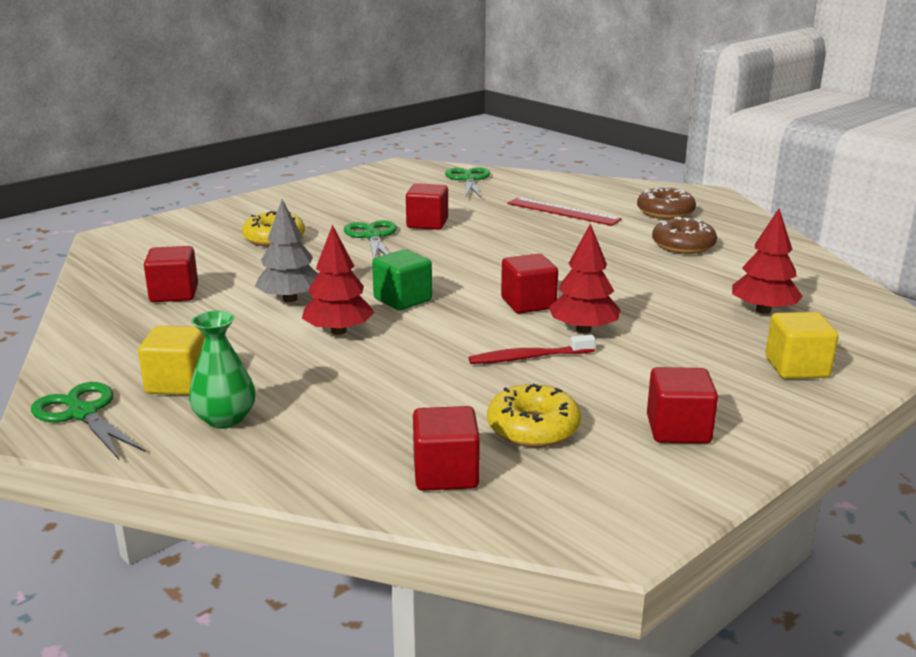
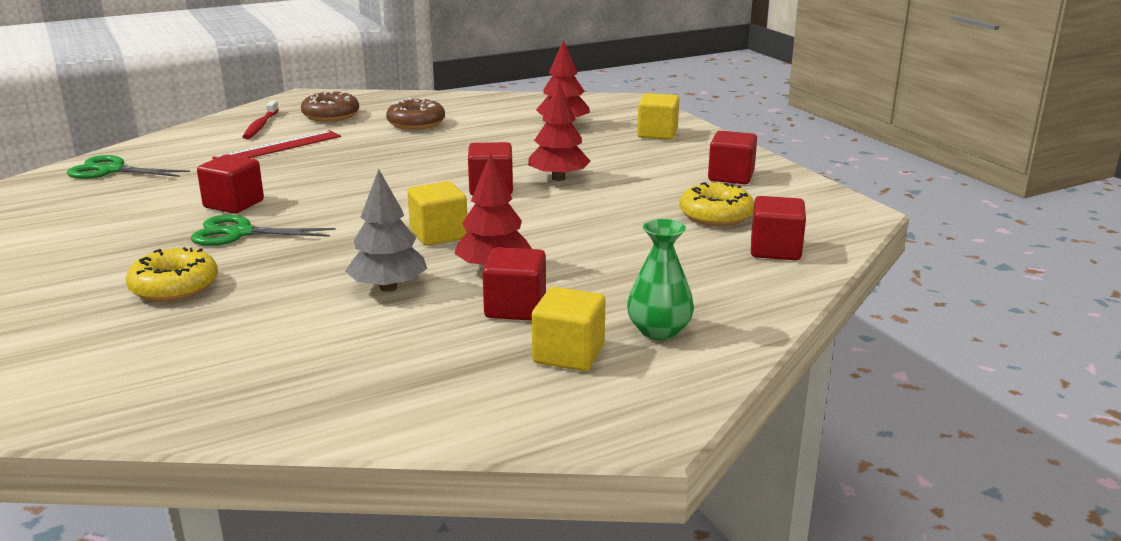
camera: 75 degrees left, 0 degrees up
green scissors [31,382,146,459] -> none
red cube [144,246,198,302] -> red cube moved to [482,247,546,321]
green cube [372,249,432,310] -> yellow cube [407,181,467,246]
red toothbrush [469,335,596,364] -> red toothbrush moved to [243,101,279,139]

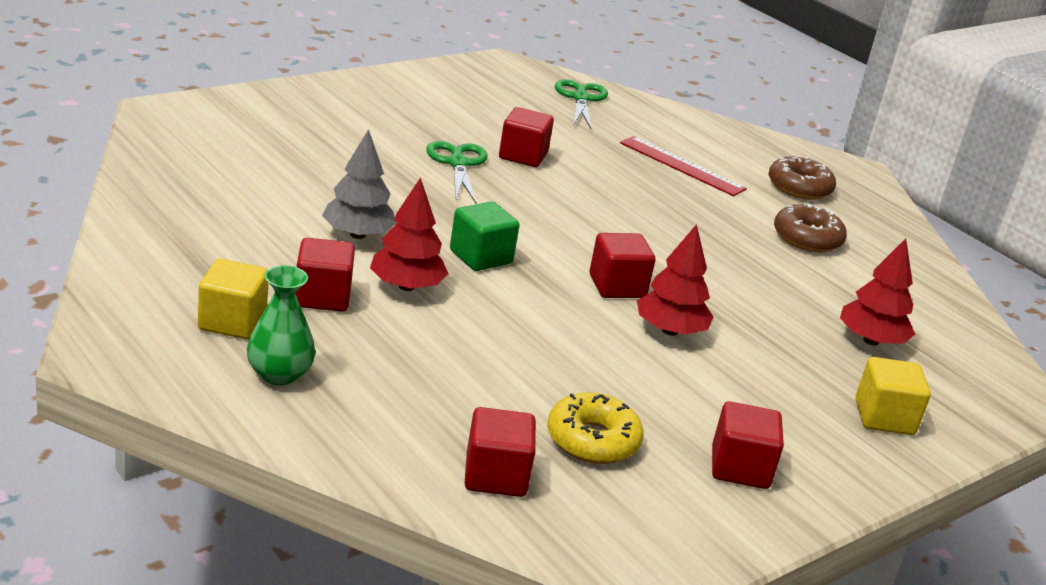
camera: 75 degrees right, 5 degrees up
yellow donut [126,247,218,302] -> none
red toothbrush [243,101,279,139] -> none
yellow cube [407,181,467,246] -> green cube [450,202,520,271]

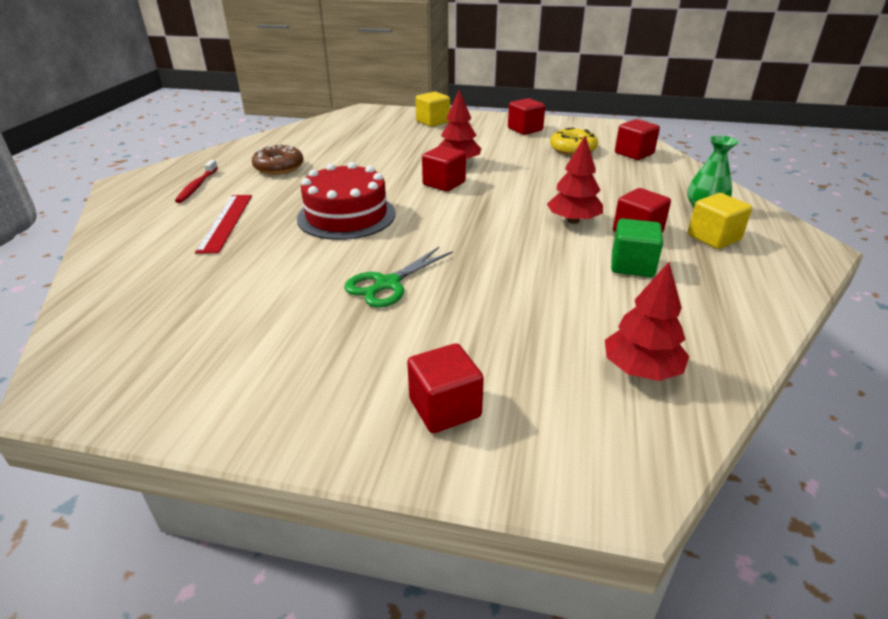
camera: 125 degrees left, 5 degrees up
grey tree [322,129,397,239] -> none
green cube [450,202,520,271] -> green cube moved to [611,219,663,277]
red cube [499,107,554,167] -> red cube moved to [407,343,484,433]
green scissors [555,79,608,129] -> none
brown donut [768,156,836,200] -> red toothbrush [175,160,218,203]
red tree [840,238,916,345] -> red tree moved to [605,262,689,381]
none -> red cake [297,162,396,240]

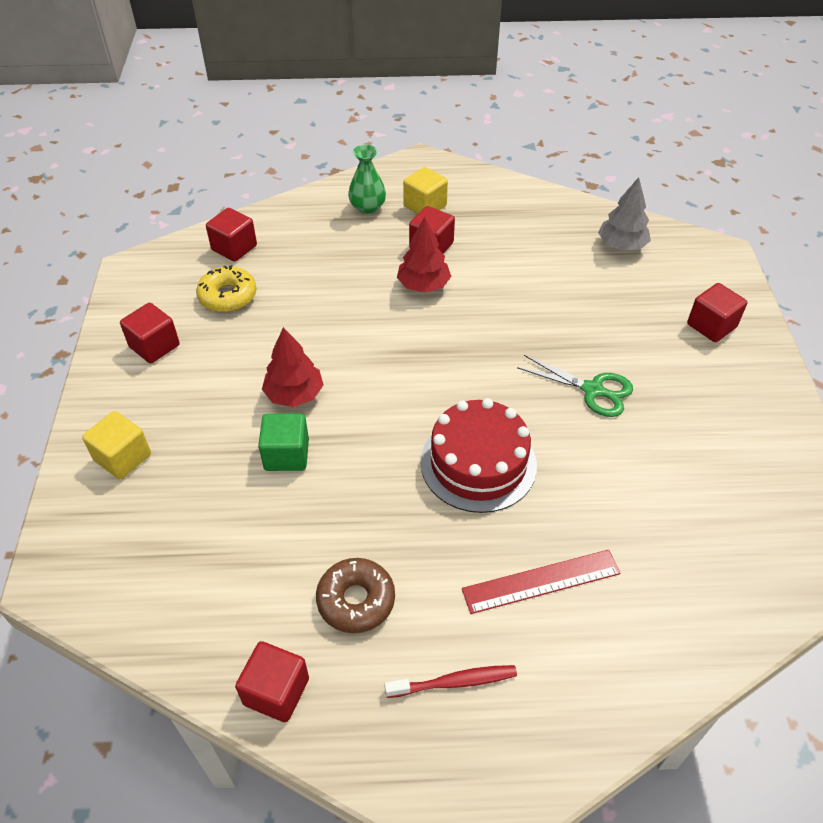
camera: 105 degrees left, 15 degrees up
red cube [422,146,466,192] -> red cube moved to [235,641,309,722]
red tree [605,262,689,381] -> grey tree [598,177,651,251]
green cube [611,219,663,277] -> green cube moved to [258,413,309,471]

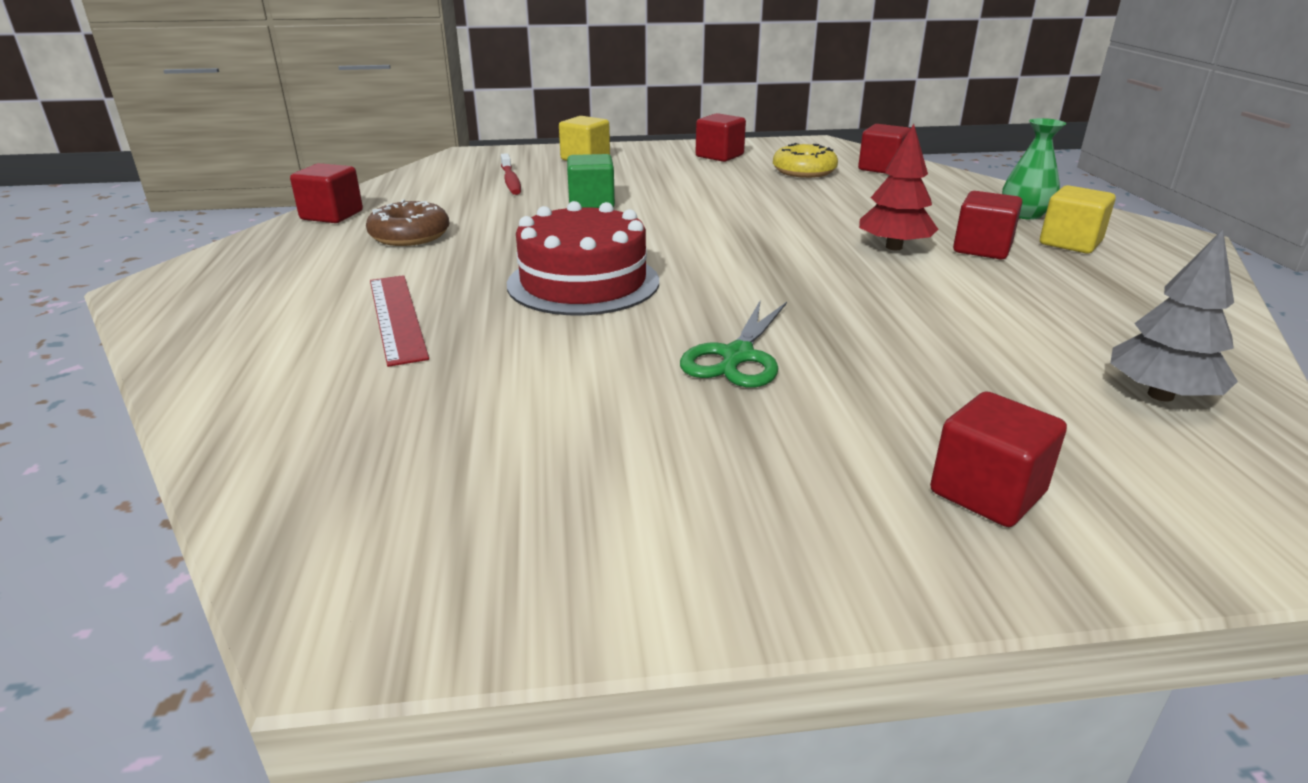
camera: 85 degrees right, 20 degrees down
red tree [262,327,324,407] -> none
red toothbrush [384,665,517,698] -> red toothbrush moved to [501,153,521,195]

